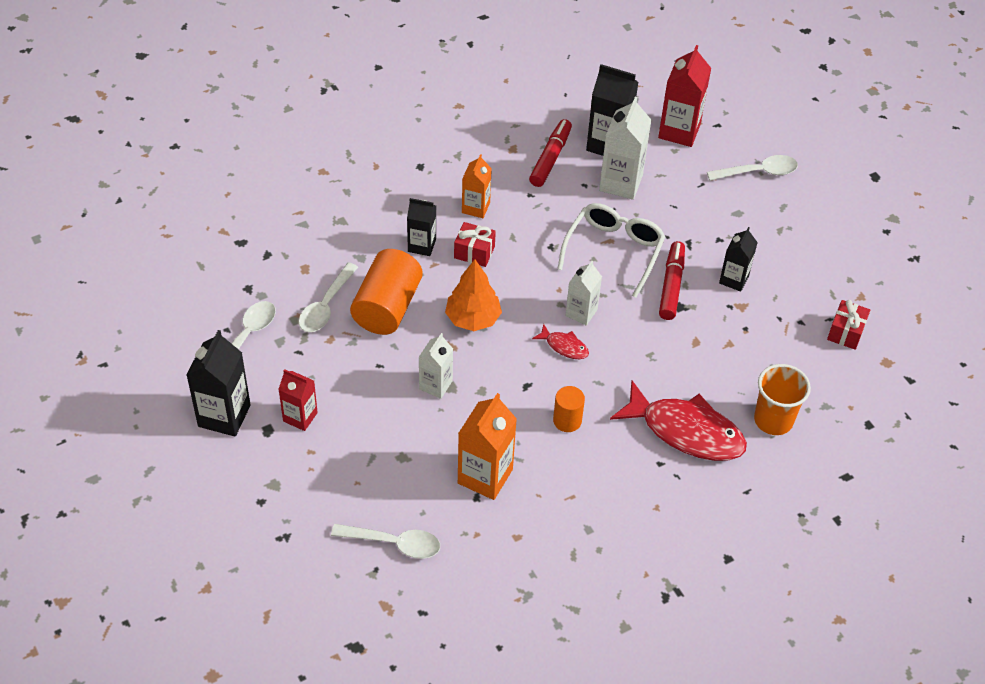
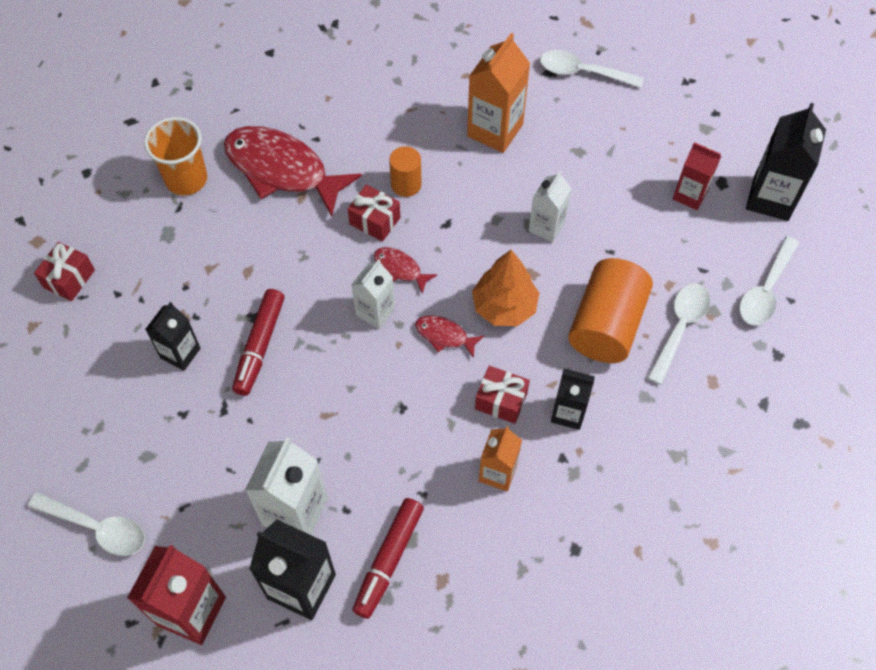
camera: 175 degrees left, 10 degrees up
white glasses [557,203,665,298] -> none
white spoon [707,155,798,181] -> white spoon turned 150 degrees counterclockwise [28,492,145,556]
none -> red gift [348,185,400,242]
none -> red fish [415,315,484,358]

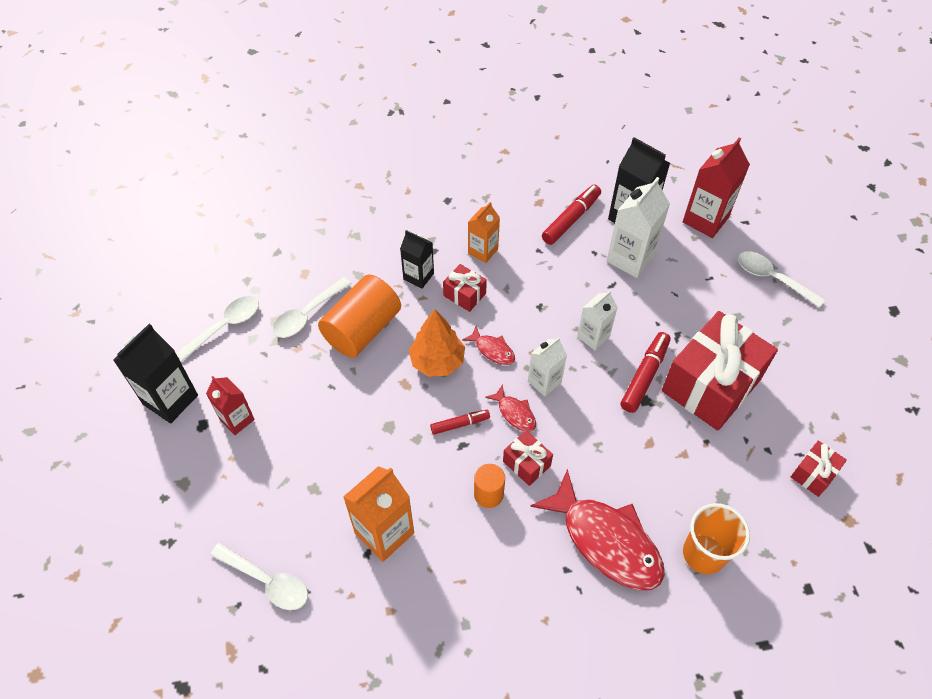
camera: 165 degrees left, 5 degrees down
black carton [145,302,201,371] -> red gift [662,311,778,431]
white carton [529,171,572,242] -> white carton moved to [577,290,618,350]
none -> red marker [430,410,490,435]

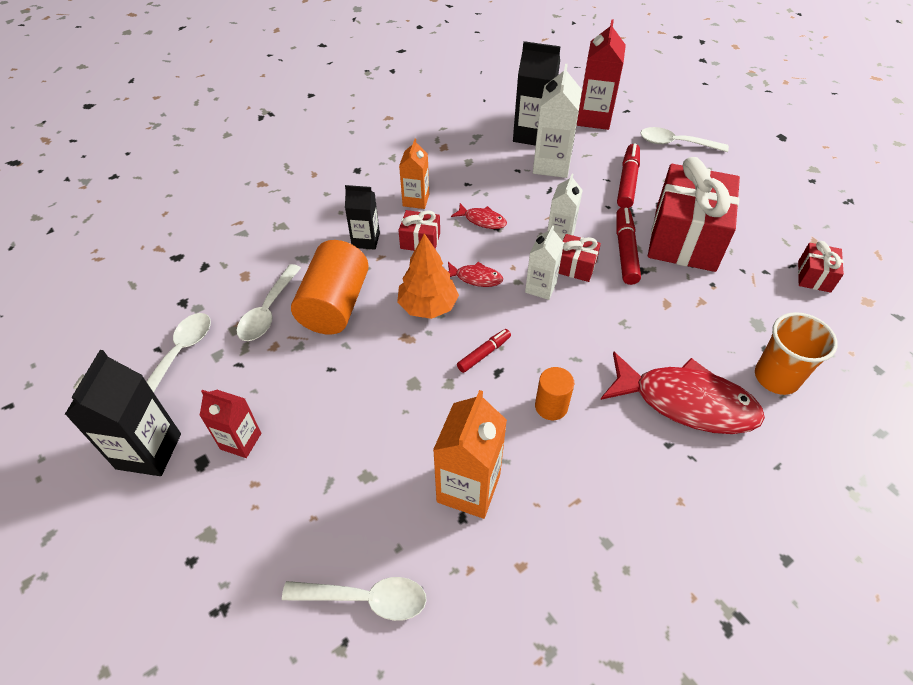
camera: 25 degrees left, 5 degrees down
red fish [485,384,536,432] -> red fish moved to [451,203,507,229]
red gift [503,430,553,486] -> red gift moved to [558,234,601,282]
red marker [542,185,601,245] -> red marker moved to [617,143,640,208]

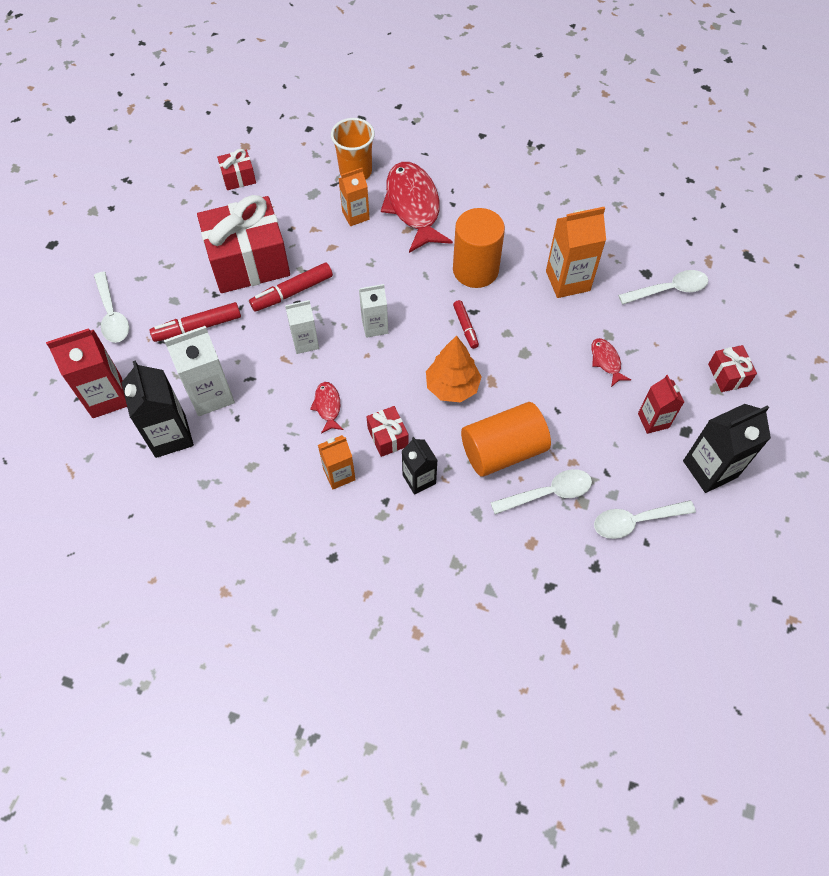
camera: 125 degrees left, 10 degrees up
white spoon [282,577,427,621] -> white spoon turned 105 degrees clockwise [618,270,708,304]
red fish [448,262,503,287] -> red fish moved to [591,338,631,387]
red marker [457,329,511,373] -> red marker turned 120 degrees counterclockwise [453,300,479,349]
orange cylinder [535,367,574,420] -> orange cylinder [453,208,505,288], size x1.84
red gift [558,234,601,282] -> red gift moved to [708,345,757,392]
none -> orange carton [338,168,370,226]

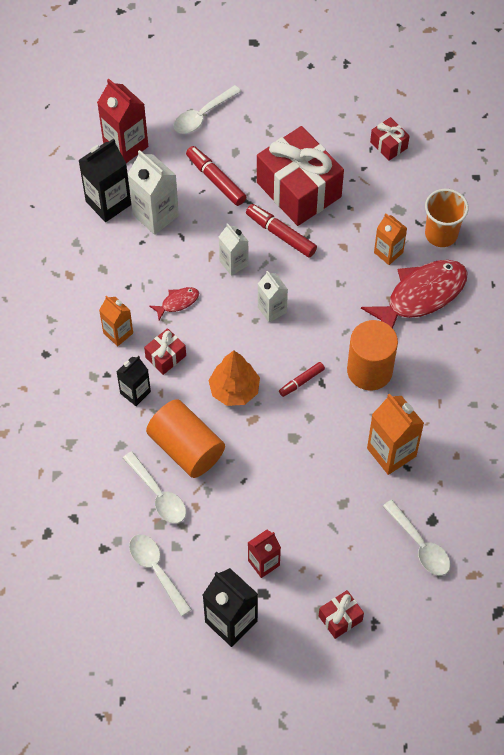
camera: 70 degrees right, 0 degrees up
red fish [591,338,631,387] -> none

